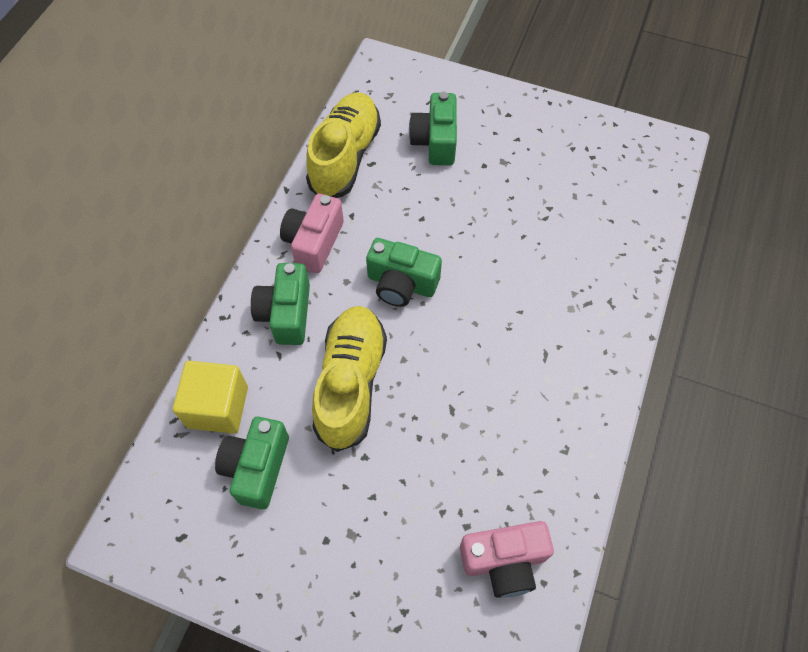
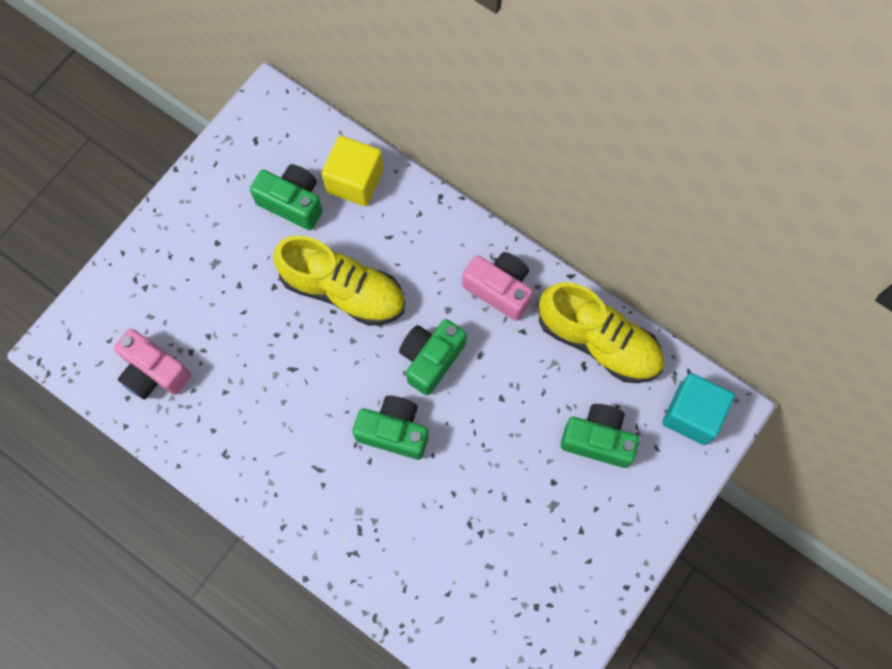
camera: 105 degrees right, 10 degrees up
green camera [251,263,310,345] -> green camera moved to [353,396,429,460]
pink camera [460,521,554,598] -> pink camera turned 60 degrees counterclockwise [114,329,191,400]
none -> turquoise cube [662,373,735,445]

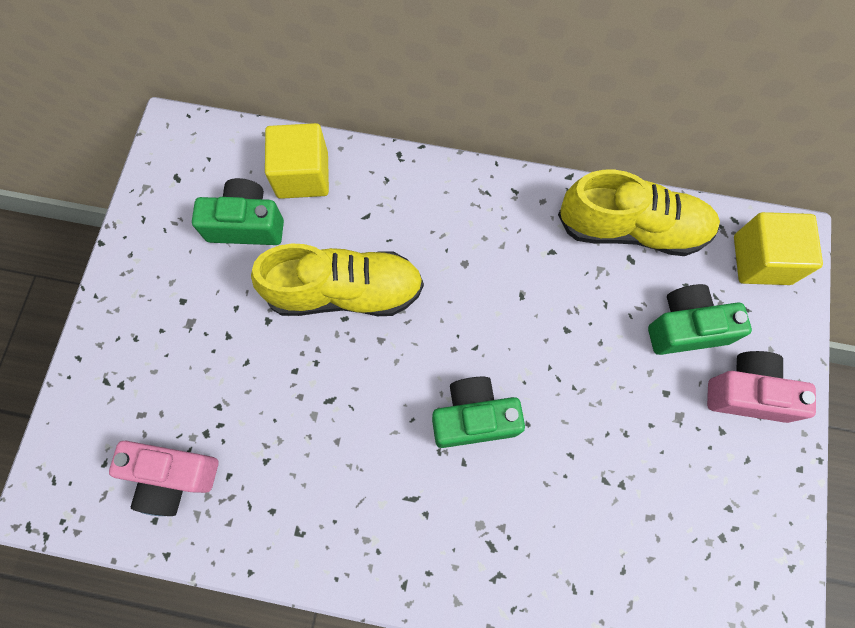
camera: 25 degrees left, 0 degrees up
green camera [399,319,467,395] -> none
pink camera [462,252,533,321] -> pink camera moved to [707,351,816,423]
turquoise cube [662,373,735,445] -> yellow cube [734,212,823,285]

